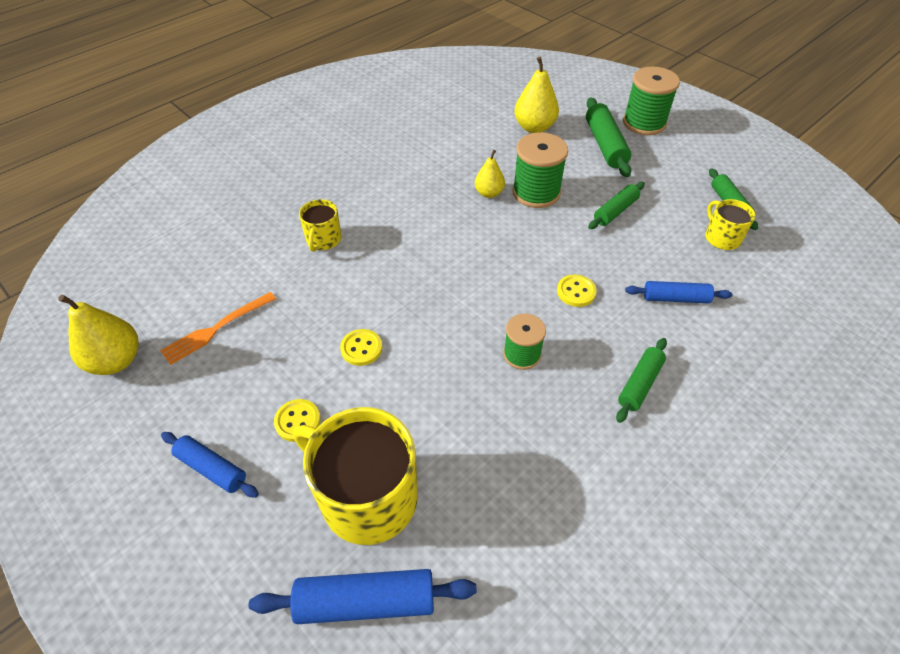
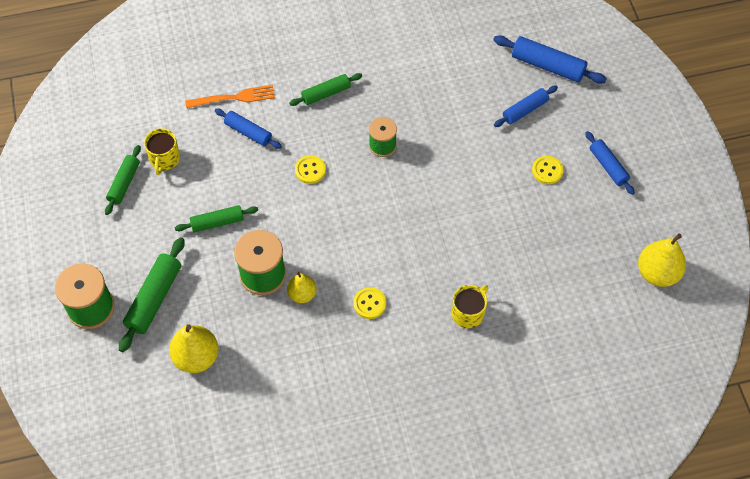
camera: 150 degrees left, 10 degrees up
orange fork [160,292,276,365] -> orange fork moved to [185,85,275,108]
yellow mug [293,407,418,545] -> blue rolling pin [494,86,558,127]
yellow button [340,329,382,366] -> yellow button moved to [353,287,386,319]

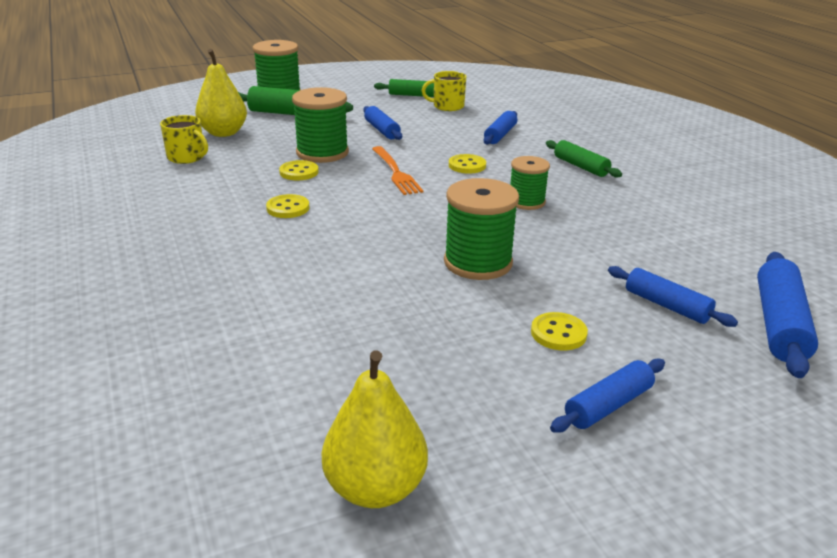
camera: 80 degrees right, 30 degrees down
green rolling pin [175,205,258,233] -> blue rolling pin [363,106,402,140]
orange fork [185,85,275,108] -> orange fork moved to [372,146,423,195]
yellow pear [287,271,317,303] -> yellow button [279,160,319,180]
yellow mug [452,285,488,328] -> yellow mug moved to [160,115,208,164]
none -> green spool [444,178,519,280]

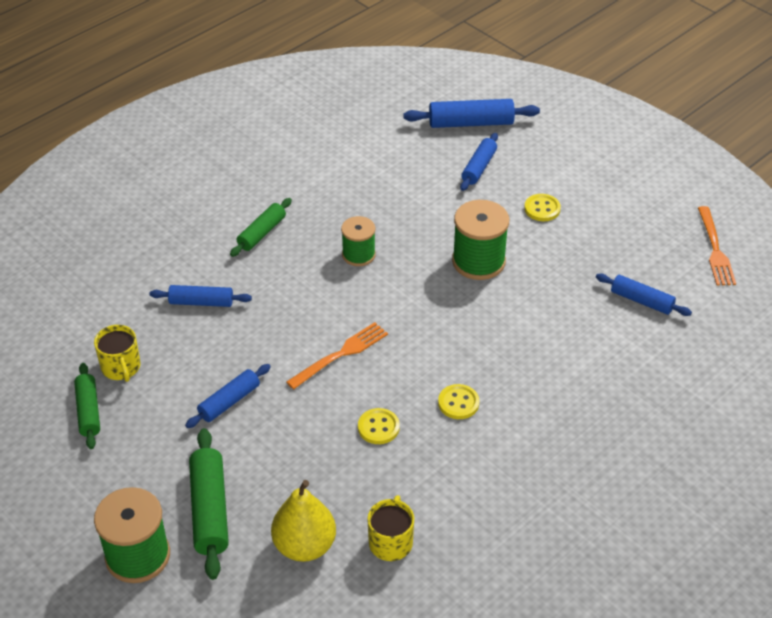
camera: 110 degrees left, 15 degrees up
green spool [292,87,349,163] -> none
yellow pear [322,350,428,508] -> orange fork [698,206,736,286]
yellow button [449,154,486,174] -> none
blue rolling pin [550,359,665,433] -> blue rolling pin moved to [596,274,692,316]

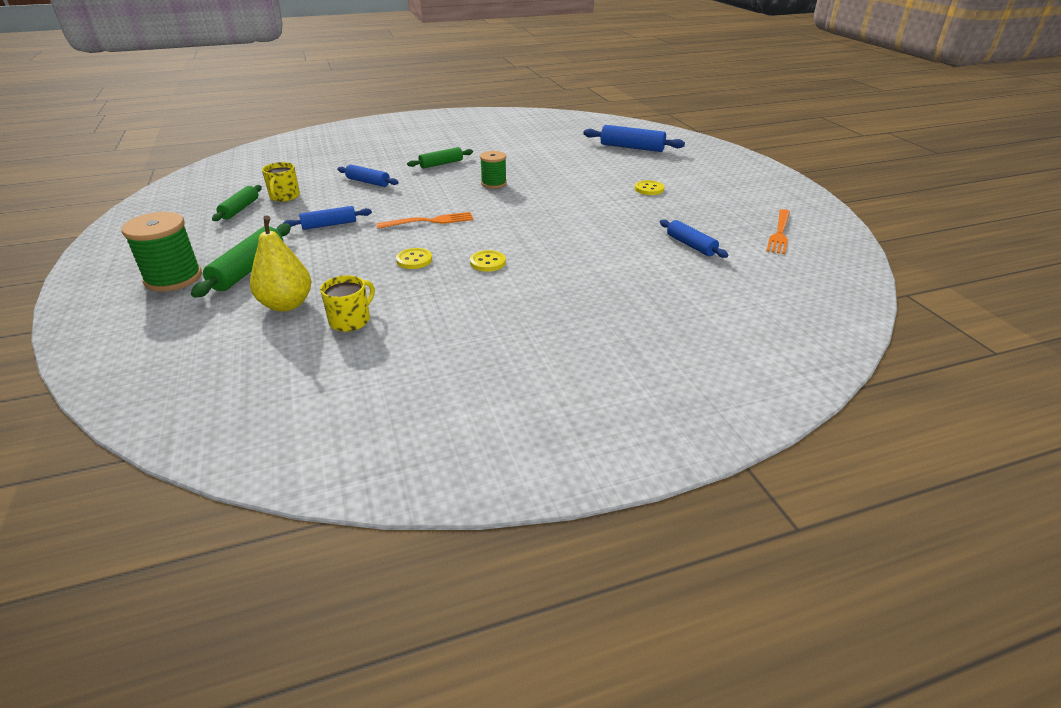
camera: 25 degrees right, 10 degrees down
green spool [452,200,509,280] -> none
blue rolling pin [460,133,498,191] -> none

